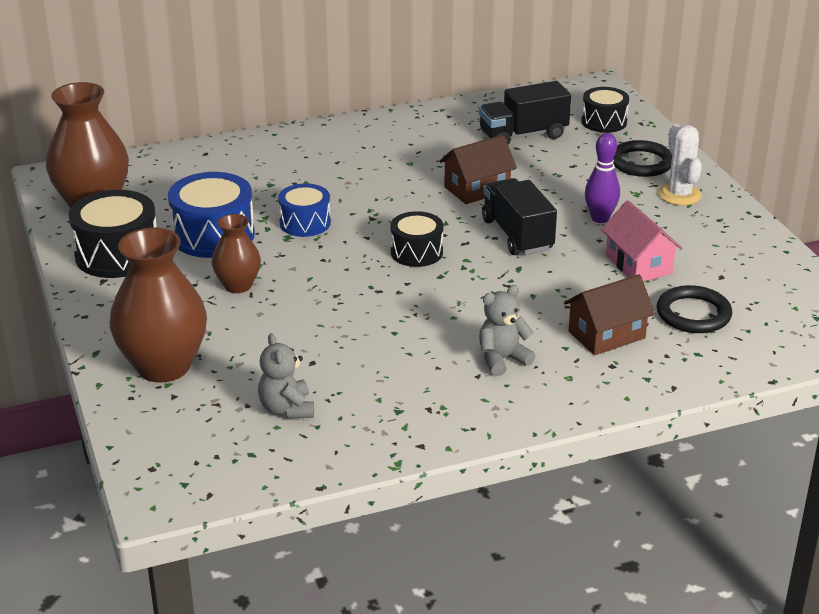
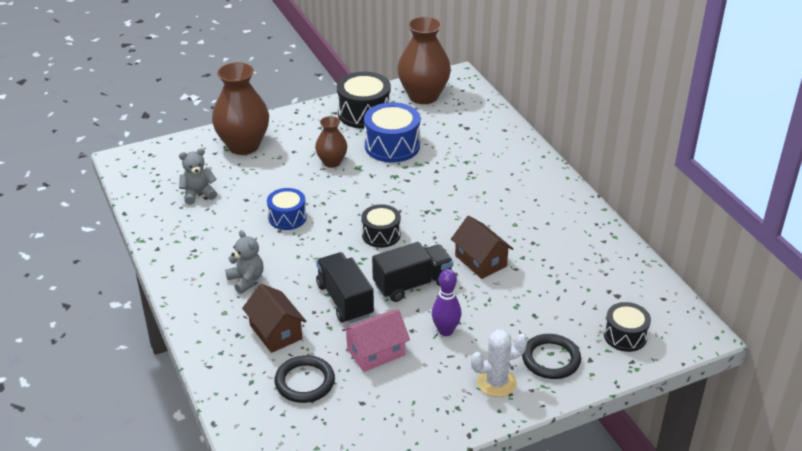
camera: 85 degrees right, 5 degrees up
blue drum [278,183,331,237] -> blue drum moved to [267,188,307,230]
black truck [479,81,571,145] -> black truck moved to [316,252,374,323]

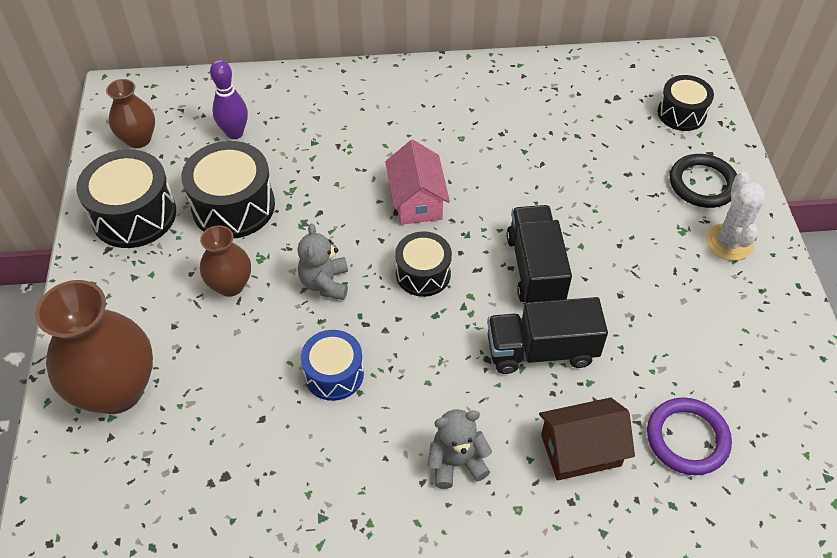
camera: 70 degrees left, 15 degrees up
grey teddy bear [179,148,217,205] -> grey teddy bear moved to [298,224,348,300]
black ring [274,355,335,403] -> purple ring [647,397,732,475]
pink house [342,309,410,372] -> pink house moved to [385,140,450,225]
blue drum [364,102,420,163] -> black drum [181,141,275,239]
brown vase [397,16,451,104] -> brown vase [106,79,155,148], size x0.56
purple bowling pin [432,269,461,336] -> purple bowling pin moved to [210,60,248,139]
brown house [451,216,513,279] -> none

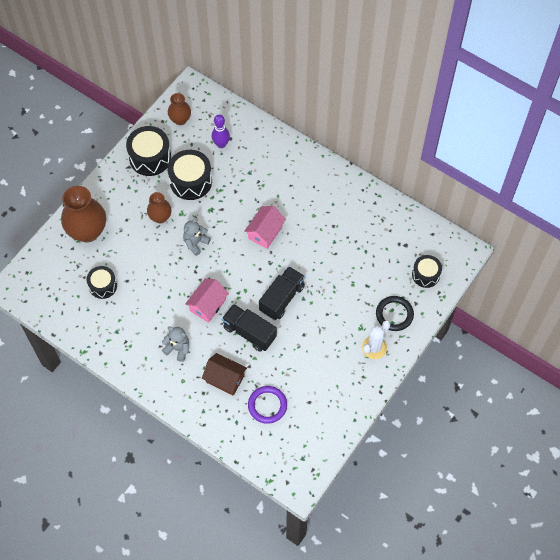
camera: 40 degrees right, 10 degrees up
blue drum [301,330,364,401] -> none
black drum [395,231,452,297] -> black drum moved to [86,266,117,299]
none -> pink house [185,278,229,323]

